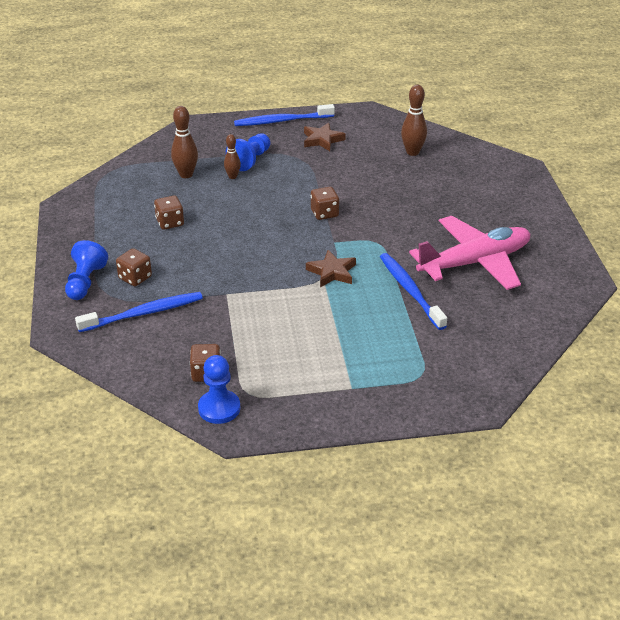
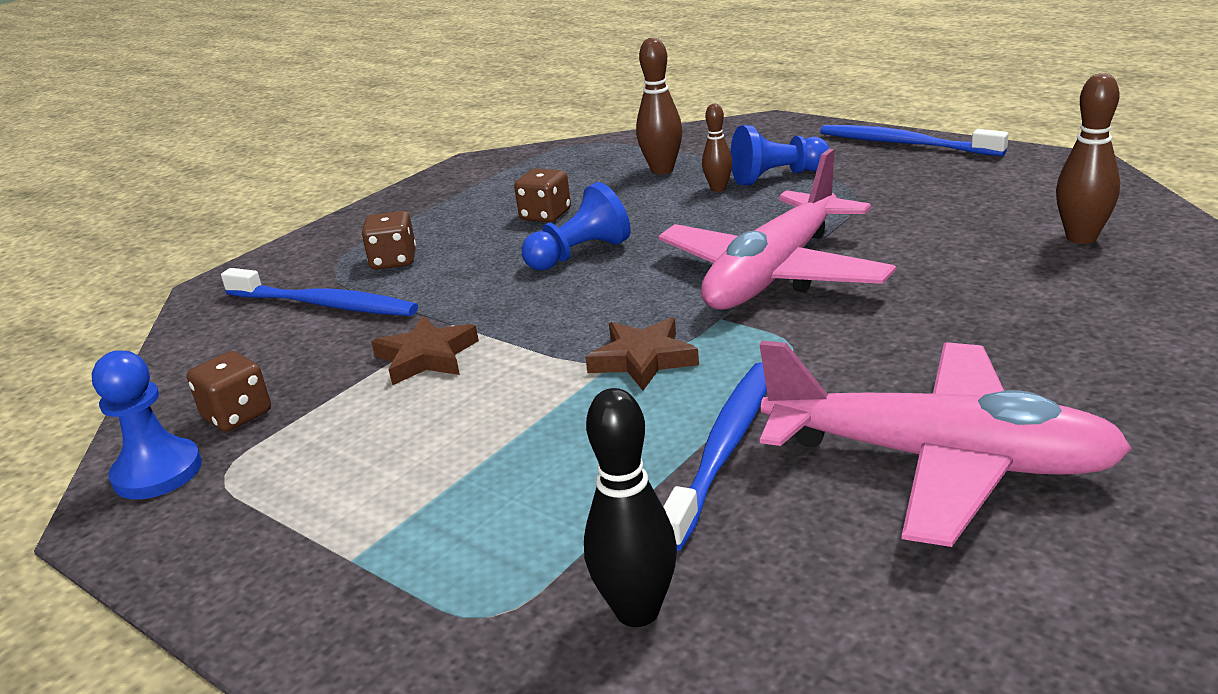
camera: 50 degrees right, 10 degrees down
blue pawn [65,240,108,300] -> blue pawn moved to [522,182,631,271]
brown star [304,123,346,151] -> brown star moved to [371,315,479,385]
brown dice [311,187,339,220] -> pink plane [659,149,896,310]
none -> black bowling pin [584,388,677,627]

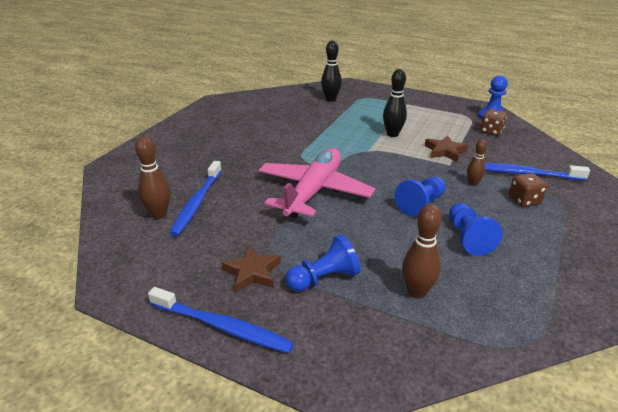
camera: 165 degrees right, 5 degrees up
brown dice [514,168,571,222] -> blue pawn [449,203,503,256]
brown star [585,318,699,390] -> brown star moved to [221,245,281,292]
blue toothbrush [663,362,767,551] -> blue toothbrush moved to [169,161,222,236]
brown bowling pin [702,104,732,192] -> brown bowling pin moved to [467,139,487,186]
pink plane [759,340,1132,547] -> none
none -> black bowling pin [383,69,407,137]

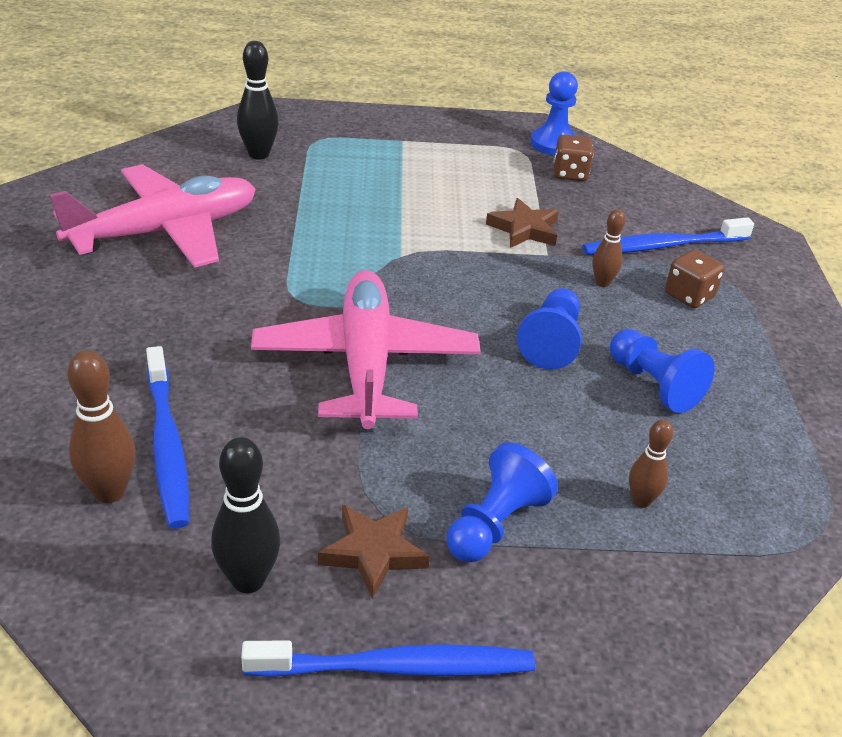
camera: 30 degrees left, 5 degrees up
black bowling pin [383,69,407,137] -> black bowling pin moved to [211,437,280,593]
brown bowling pin [402,204,442,299] -> brown bowling pin [629,420,673,508], size x0.63
none -> pink plane [50,164,256,268]

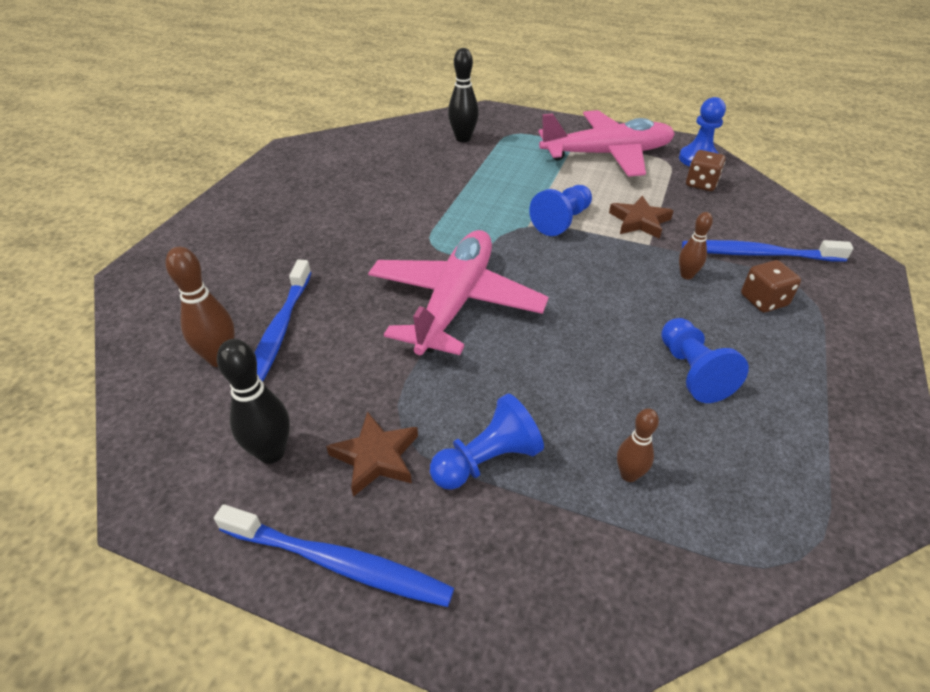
camera: 25 degrees right, 5 degrees up
pink plane [50,164,256,268] -> pink plane moved to [539,110,675,177]
blue pawn [517,288,582,369] -> blue pawn moved to [529,185,592,236]

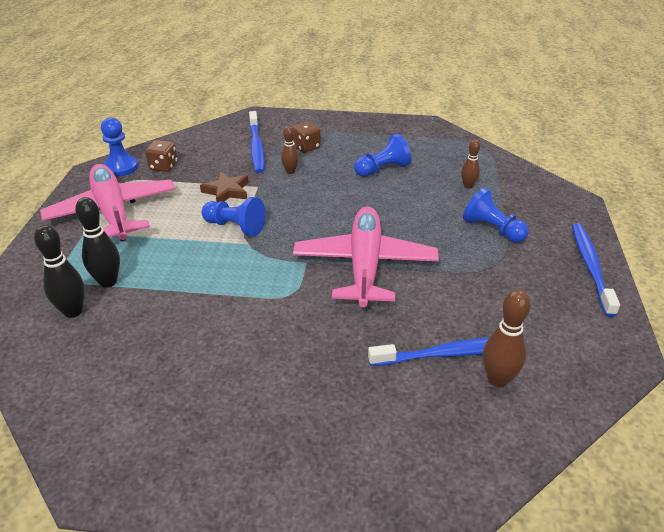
camera: 105 degrees left, 5 degrees down
black bowling pin [217,339,290,464] -> black bowling pin moved to [75,197,120,288]
brown star [326,411,418,497] -> none
pink plane [368,230,549,355] -> pink plane turned 90 degrees clockwise [293,206,439,307]

